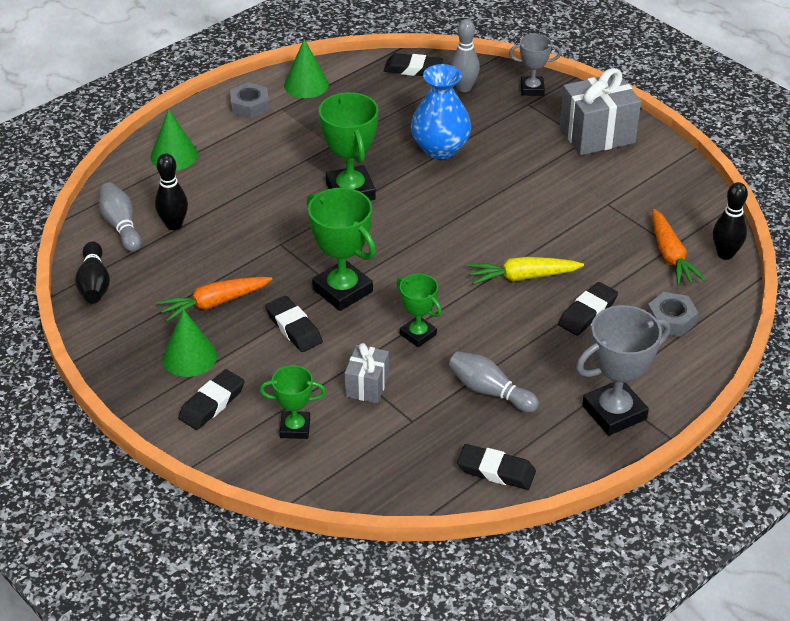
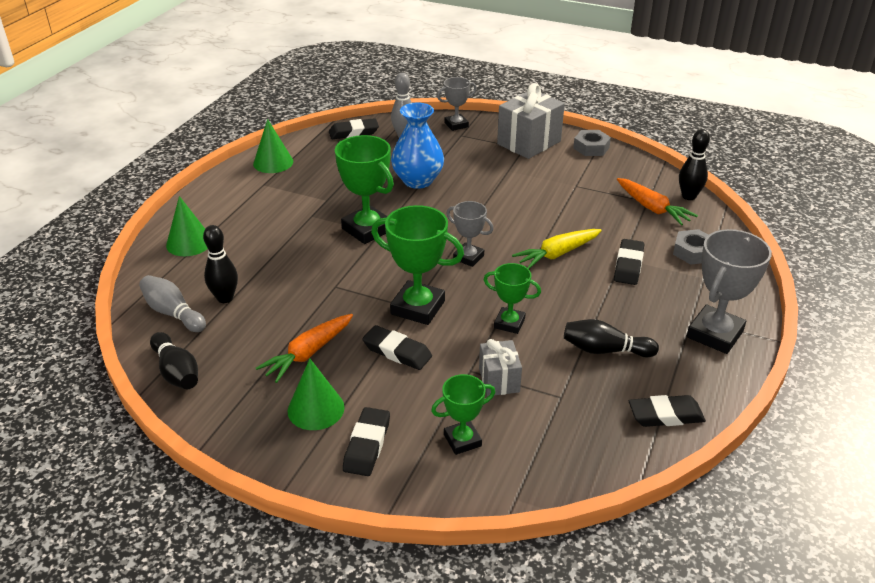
camera: 25 degrees left, 5 degrees down
grey nut [230,82,269,119] -> grey nut moved to [573,130,611,156]
grey bowling pin [449,351,539,413] -> black bowling pin [564,319,659,357]
none -> grey trophy [446,201,494,267]

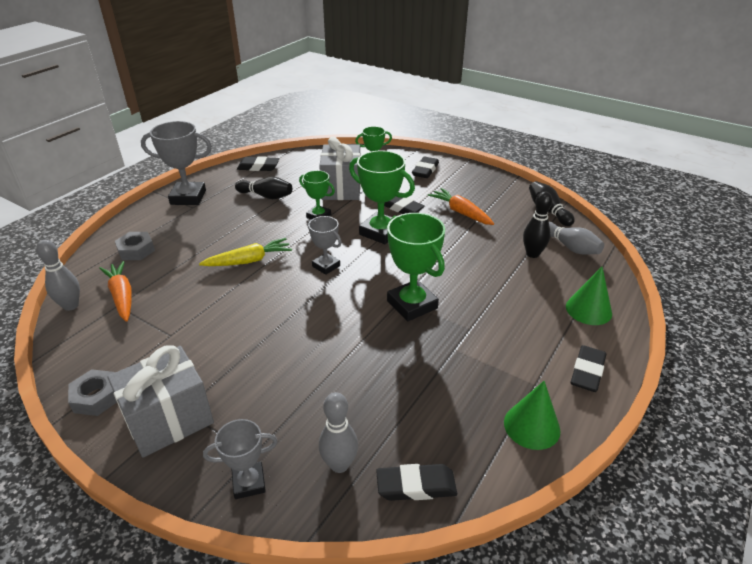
camera: 170 degrees left, 0 degrees up
orange carrot [256,314,353,383] -> orange carrot turned 90 degrees counterclockwise [428,188,494,225]
green cone [288,359,345,430] -> none
blue vase [391,103,444,189] -> none
grey gift [479,339,522,396] -> grey gift [319,137,361,200], size x1.77
black eraser [614,239,644,285] -> black eraser moved to [570,345,606,392]
black bowling pin [679,129,710,200] -> grey bowling pin [36,240,80,311]
grey trophy [687,229,772,354] -> grey trophy turned 45 degrees clockwise [141,121,212,205]

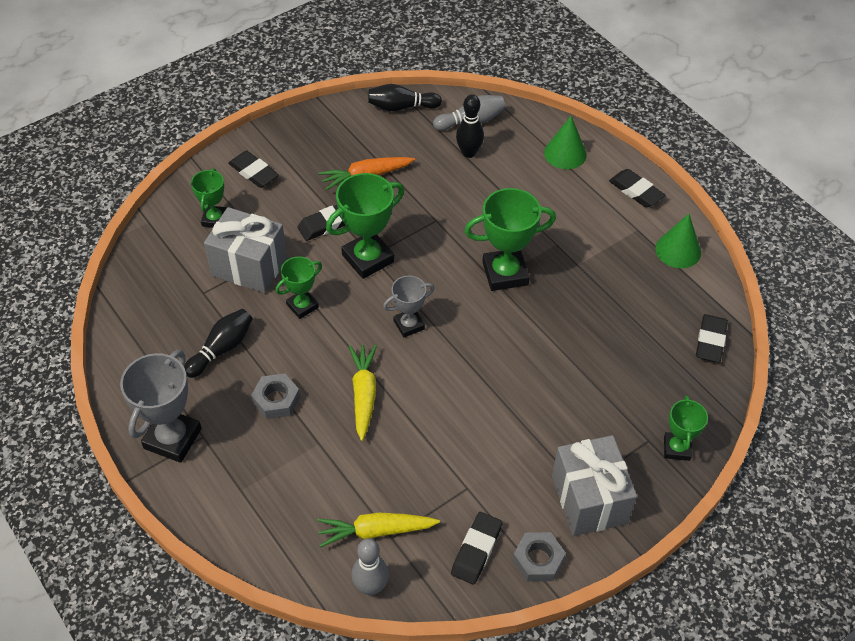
camera: 70 degrees left, 15 degrees up
orange carrot [99,261,132,322] -> yellow carrot [317,512,440,547]
grey nut [115,232,155,260] -> grey nut moved to [251,373,300,419]
grey trophy [203,419,278,499] -> green trophy [664,396,708,461]
black eraser [237,156,279,171] -> black eraser moved to [451,512,502,585]
grey bowling pin [319,392,358,473] -> none

